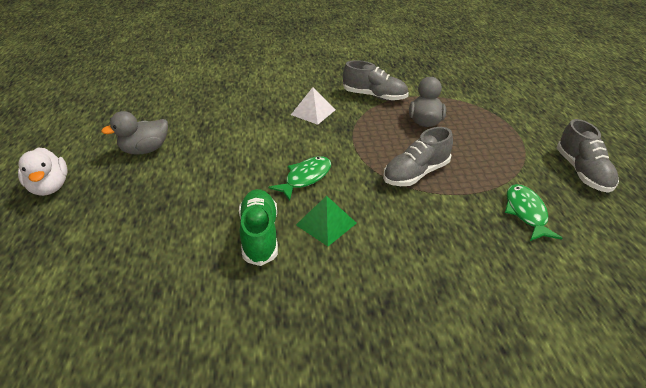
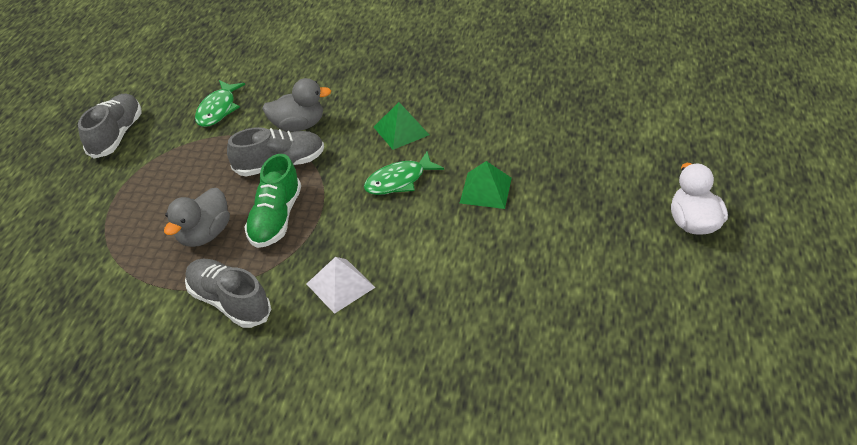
camera: 160 degrees left, 5 degrees up
grey duck [101,111,168,154] -> grey duck moved to [262,78,331,132]
green shoe [239,189,278,266] -> green shoe moved to [244,154,301,248]
none -> green pyramid [460,161,512,209]

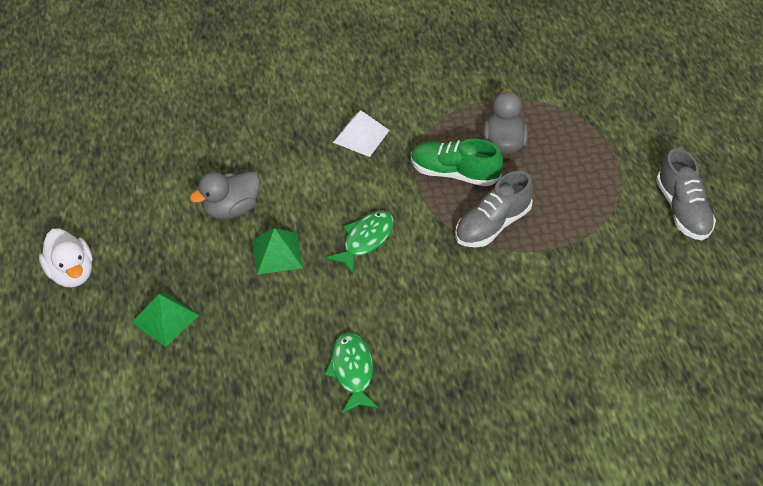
camera: 155 degrees right, 5 degrees up
grey shoe [185,259,271,328] -> none
green fish [195,80,245,127] -> green fish moved to [324,333,379,413]
green shoe [244,154,301,248] -> green shoe turned 60 degrees counterclockwise [411,139,503,186]
grey duck [262,78,331,132] -> grey duck moved to [190,171,260,219]
green pyramid [374,102,429,150] -> green pyramid moved to [131,292,199,347]

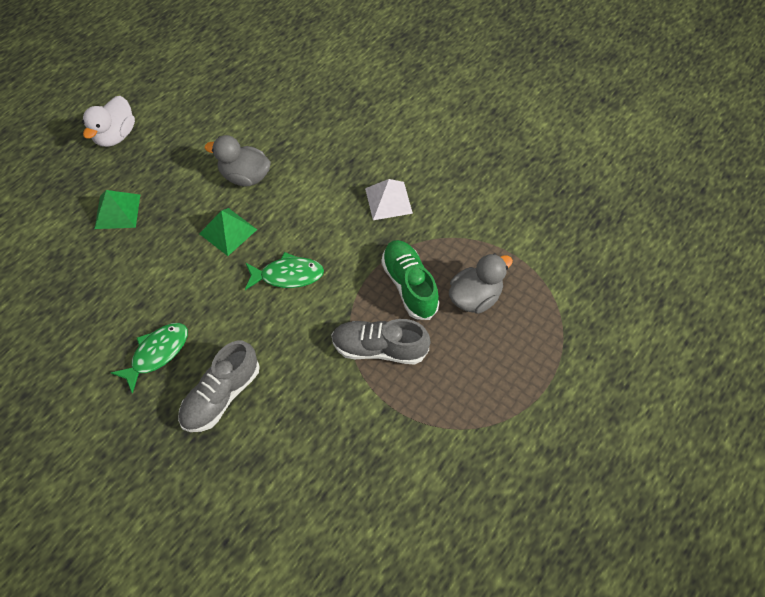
camera: 50 degrees right, 10 degrees up
grey shoe [656,148,716,240] -> grey shoe moved to [178,341,260,432]

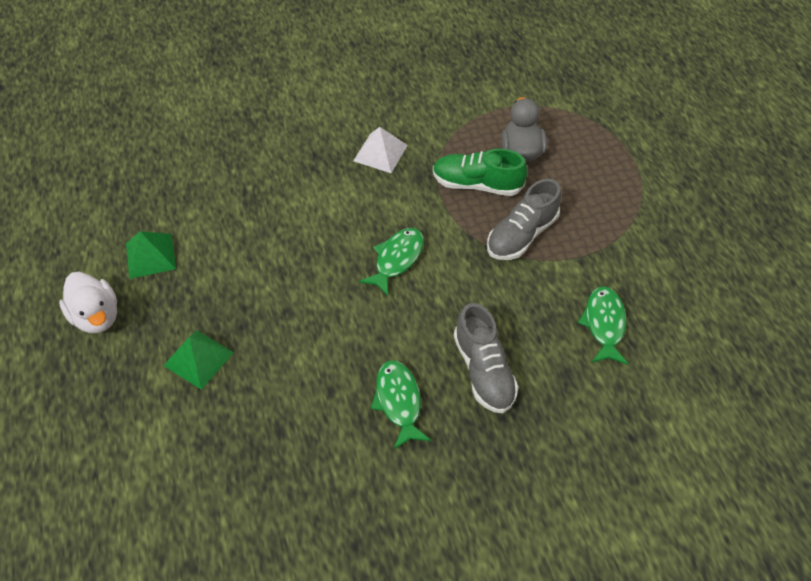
camera: 55 degrees left, 5 degrees down
green pyramid [199,208,257,256] -> green pyramid moved to [126,231,176,279]
grey duck [205,135,271,186] -> none
none -> green fish [578,286,628,365]

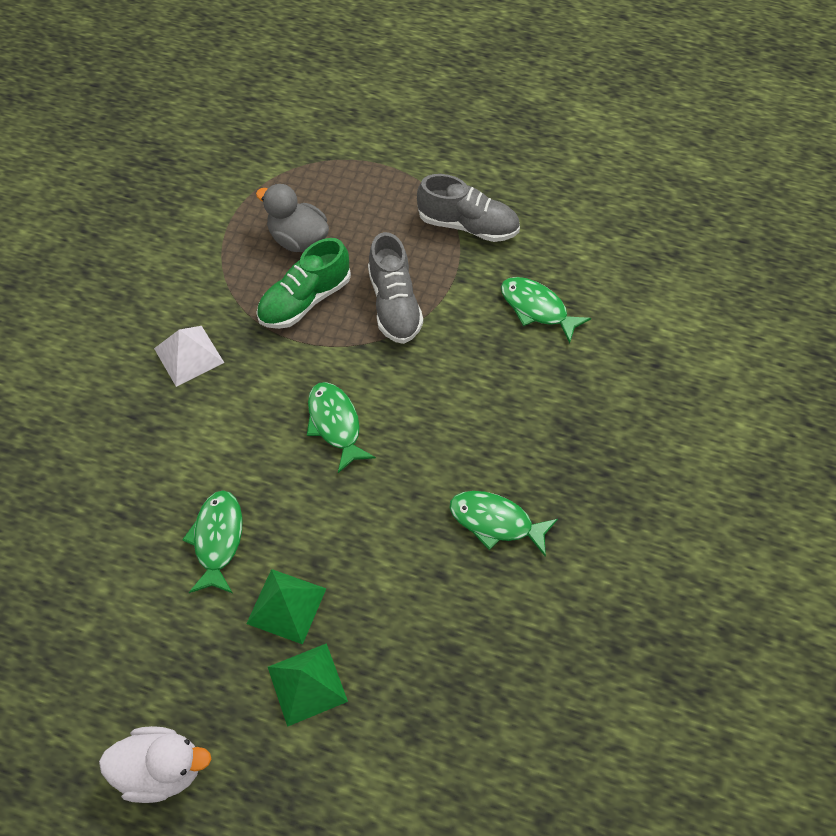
camera: 55 degrees left, 5 degrees up
green pyramid [126,231,176,279] -> green pyramid moved to [246,569,326,644]
grey shoe [454,303,519,413] -> grey shoe moved to [417,174,520,242]
none -> green fish [182,490,242,593]

